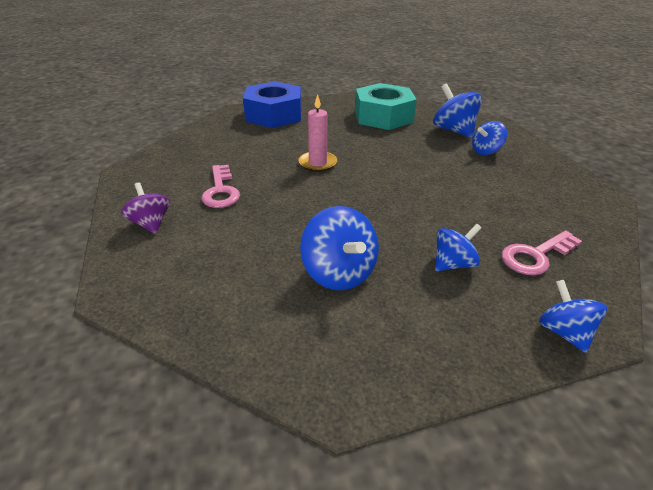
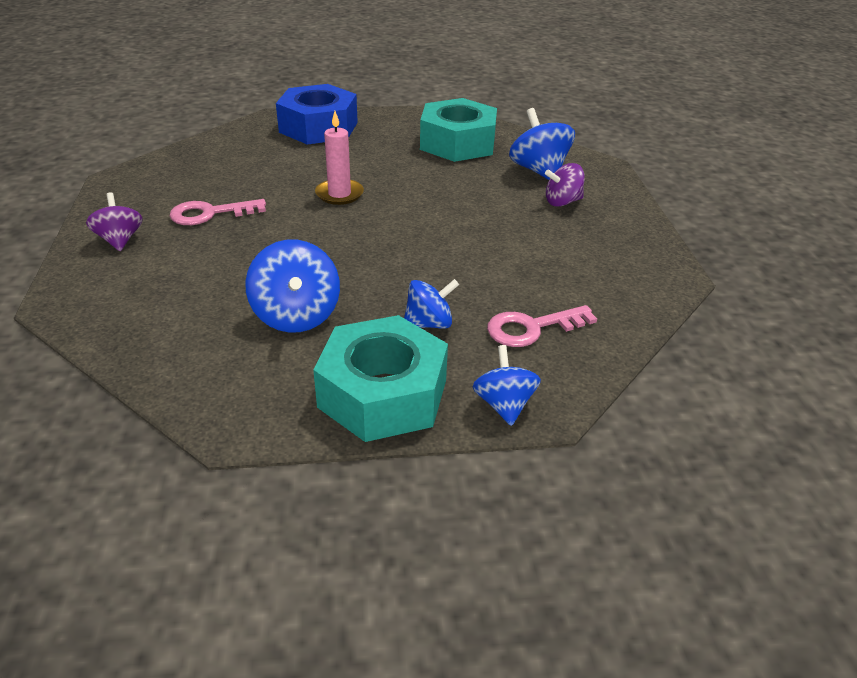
camera: 10 degrees right, 0 degrees up
pink key [201,165,240,208] -> pink key turned 75 degrees clockwise [170,199,266,225]
blue spinning top [472,121,507,155] -> purple spinning top [545,163,585,207]
none -> turquoise nut [313,315,448,442]

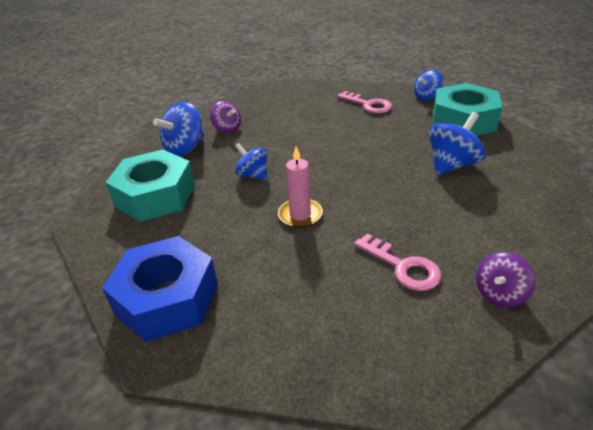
camera: 115 degrees left, 0 degrees up
blue spinning top [404,279,459,329] -> blue spinning top moved to [235,143,267,180]

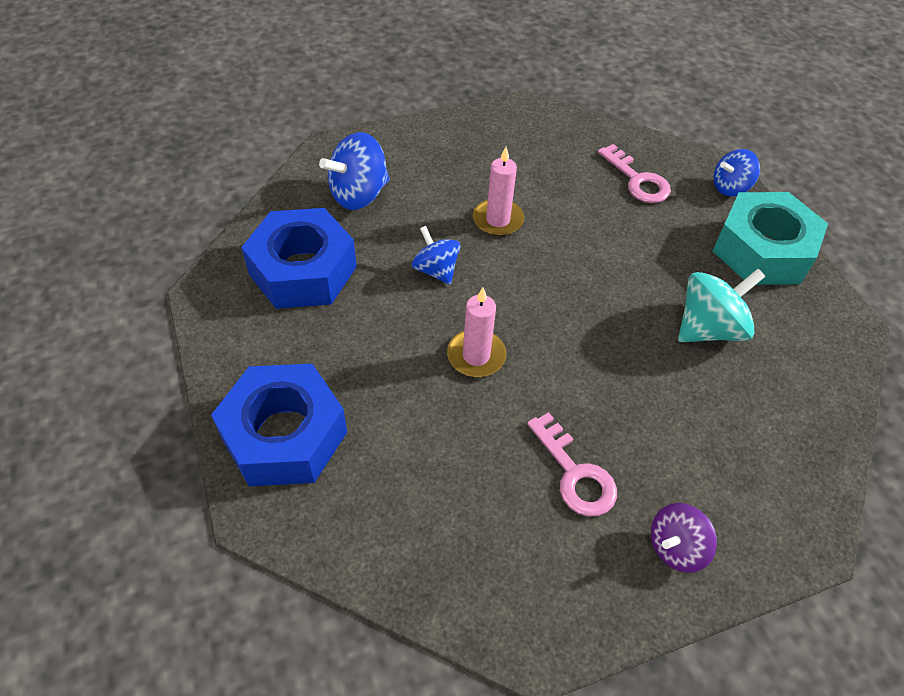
camera: 10 degrees right, 15 degrees up
turquoise nut [105,150,195,222] -> blue nut [241,208,357,309]
purple spinning top [210,101,241,133] -> none
blue spinning top [429,112,486,175] -> turquoise spinning top [678,269,765,342]
none -> pink candle [473,147,524,236]

